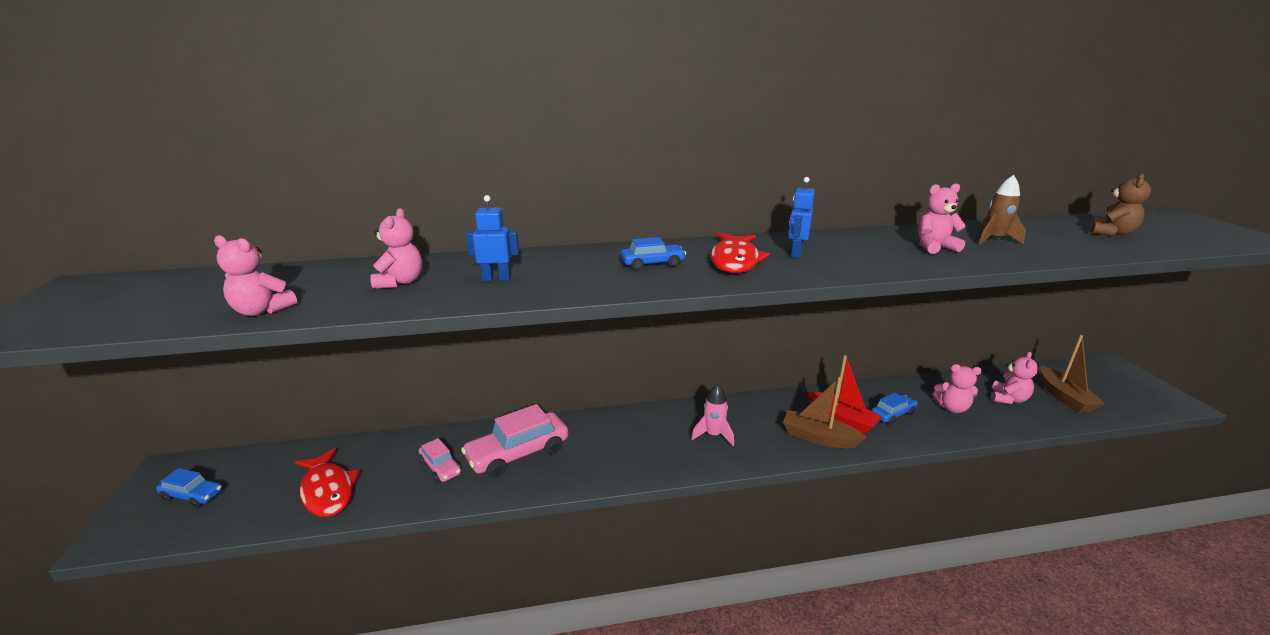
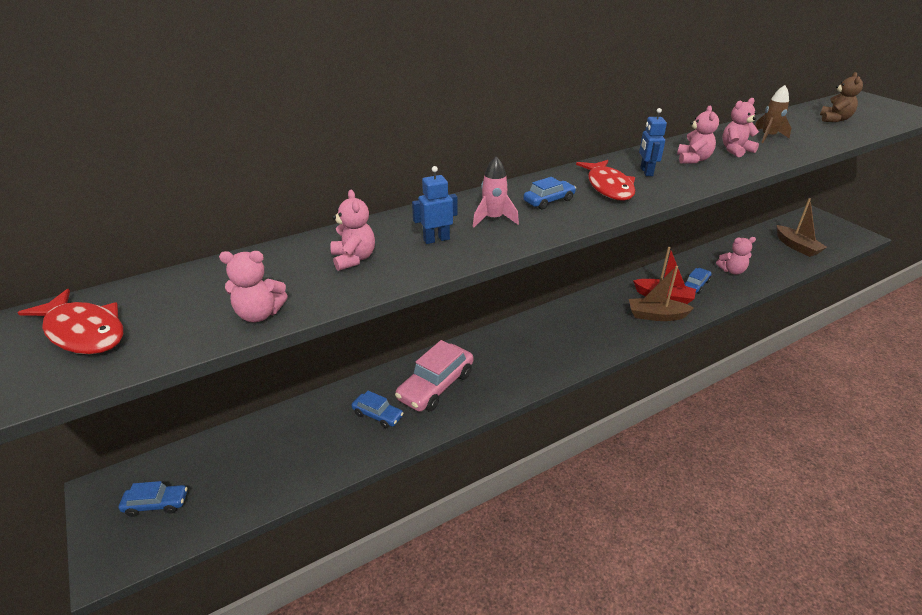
camera: 20 degrees left, 10 degrees up
red fish [295,447,360,517] -> red fish moved to [18,289,123,354]
pink car [419,438,461,483] -> blue car [352,391,404,428]
pink rocket [691,384,734,446] -> pink rocket moved to [473,156,519,227]
pink teddy bear [991,352,1038,404] -> pink teddy bear moved to [677,106,719,164]

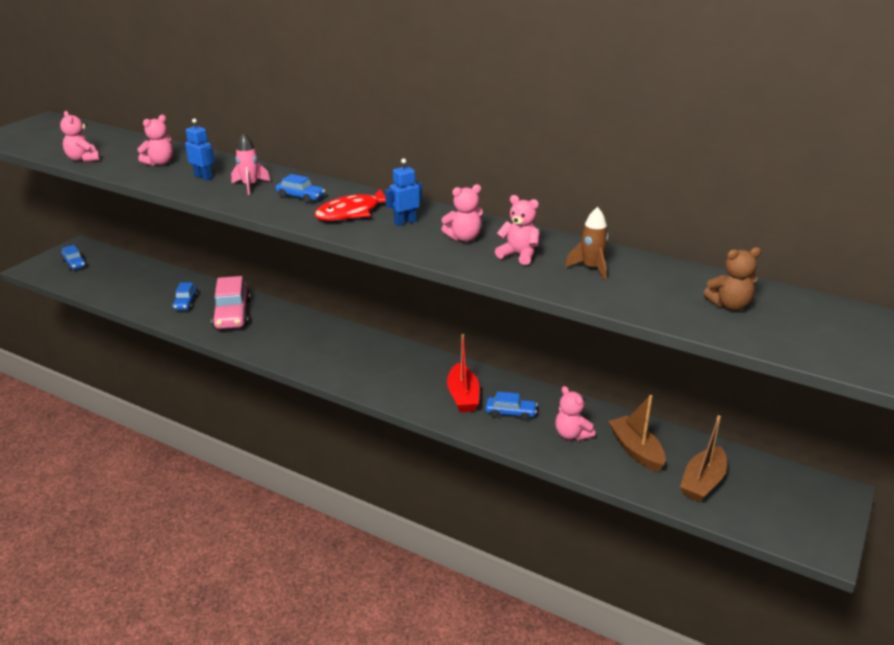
camera: 60 degrees right, 5 degrees down
red fish [18,289,123,354] -> none
pink car [395,340,473,412] -> pink car turned 105 degrees counterclockwise [211,276,251,329]
brown boat [629,266,694,321] -> brown boat moved to [608,395,666,472]

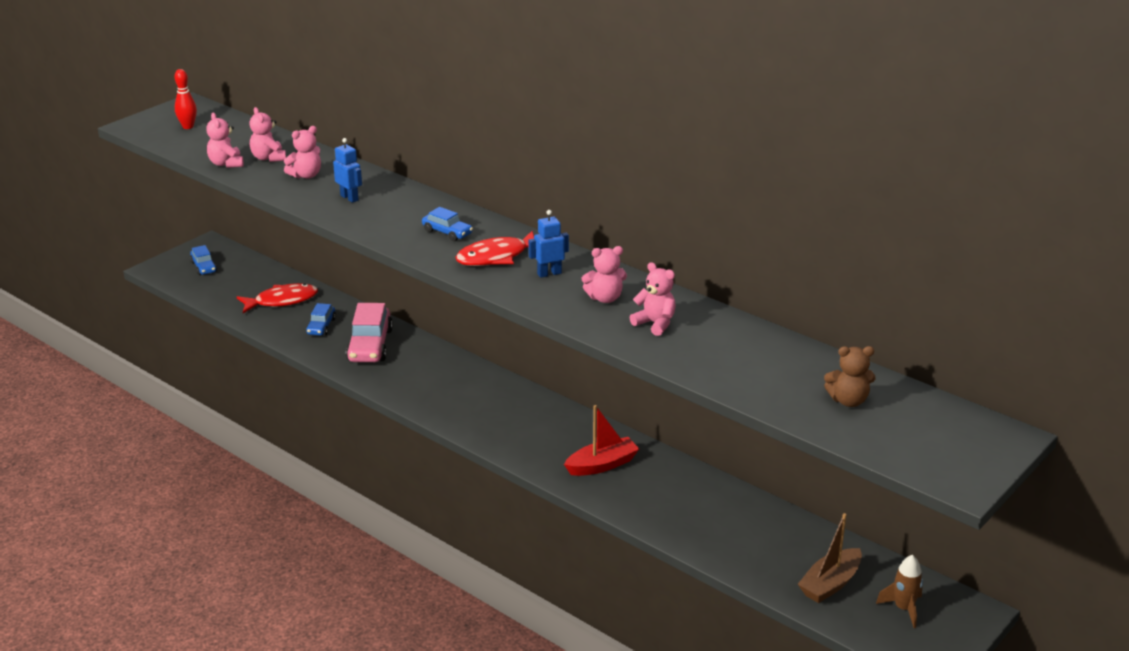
camera: 10 degrees right, 0 degrees up
pink rocket [231,133,270,195] -> none
red boat [447,334,479,412] -> red boat turned 120 degrees counterclockwise [564,405,639,476]
blue car [485,392,538,421] -> none
pink teddy bear [555,386,595,441] -> pink teddy bear moved to [249,107,286,162]
brown rocket [565,207,609,281] -> brown rocket moved to [876,555,923,628]
brown boat [608,395,666,472] -> none
none -> red bowling pin [174,69,197,129]
none -> red fish [237,283,318,313]

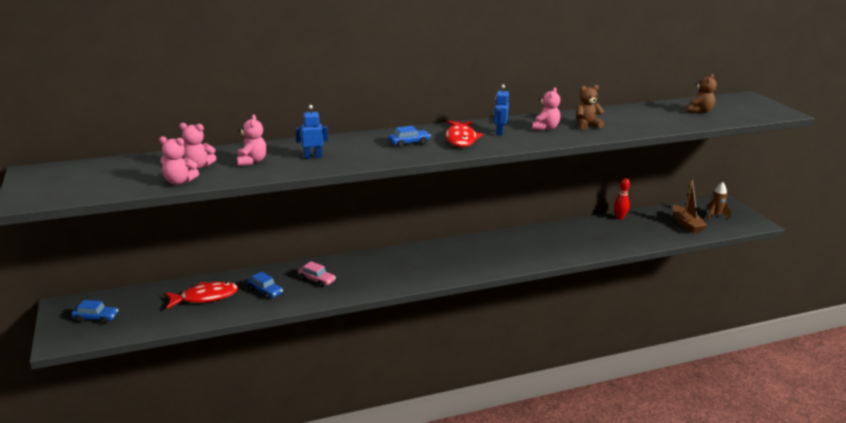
camera: 60 degrees left, 5 degrees down
red bowling pin [174,69,197,129] -> red bowling pin moved to [614,178,630,220]
red fish [237,283,318,313] -> red fish turned 60 degrees clockwise [165,282,238,309]
pink car [346,303,393,362] -> pink car [298,261,336,287], size x0.55
red boat [564,405,639,476] -> none
pink teddy bear [629,262,676,336] -> brown teddy bear [576,85,604,130]

